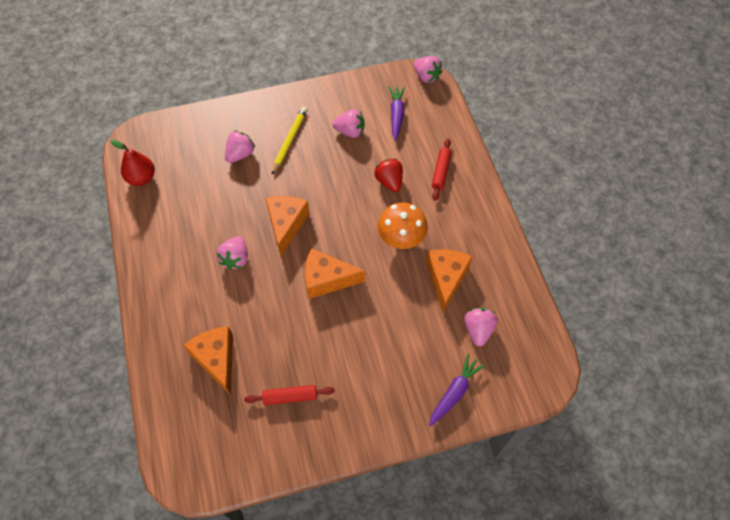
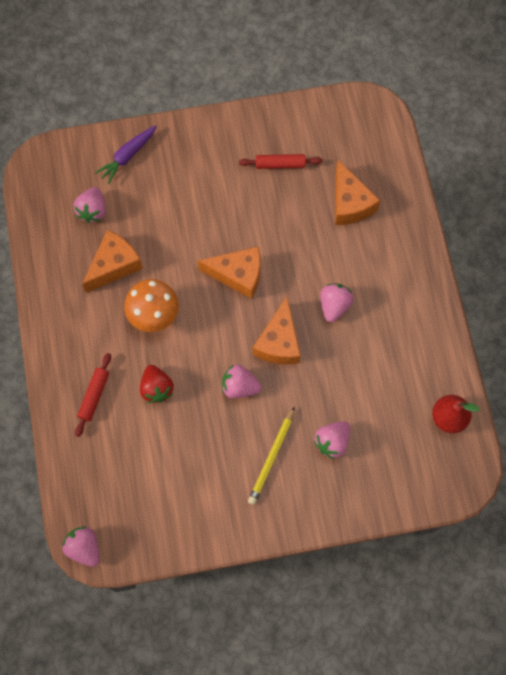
camera: 175 degrees left, 10 degrees up
pink strawberry [332,109,364,138] -> pink strawberry moved to [222,365,262,398]
purple carrot [389,86,405,141] -> none
orange cheese [426,250,473,313] -> orange cheese turned 150 degrees counterclockwise [82,230,143,293]

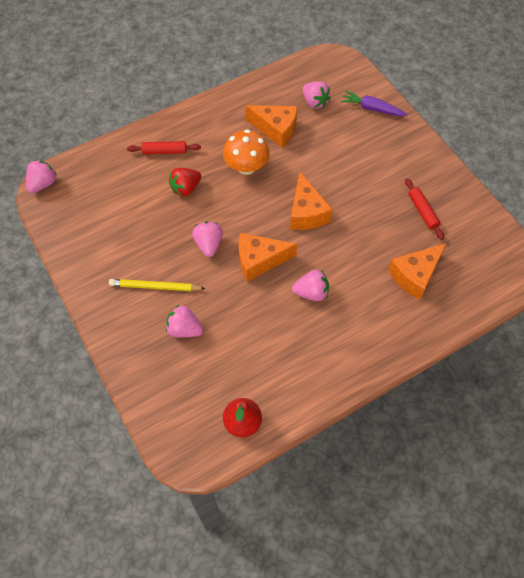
camera: 70 degrees right, 10 degrees down
pink strawberry [73,187,106,223] -> pink strawberry turned 120 degrees counterclockwise [303,81,331,109]

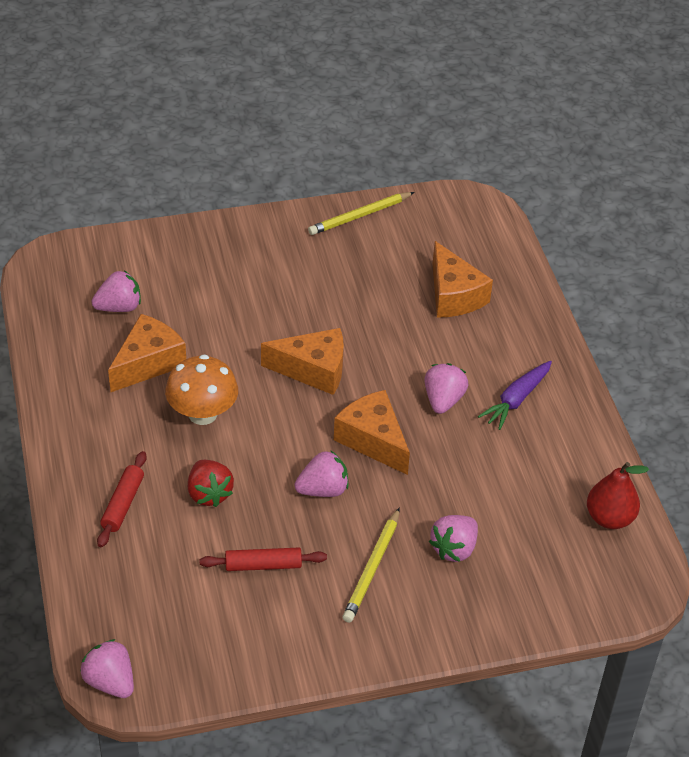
camera: 75 degrees left, 15 degrees down
pink strawberry [192,221,223,257] -> pink strawberry turned 150 degrees clockwise [294,450,348,497]
orange cheese [239,233,297,282] -> orange cheese turned 135 degrees clockwise [334,390,410,475]
purple carrot [341,90,407,116] -> purple carrot moved to [478,361,552,430]
red rolling pin [405,178,444,240] -> red rolling pin moved to [200,548,327,571]
none -> yellow pencil [308,192,414,235]

